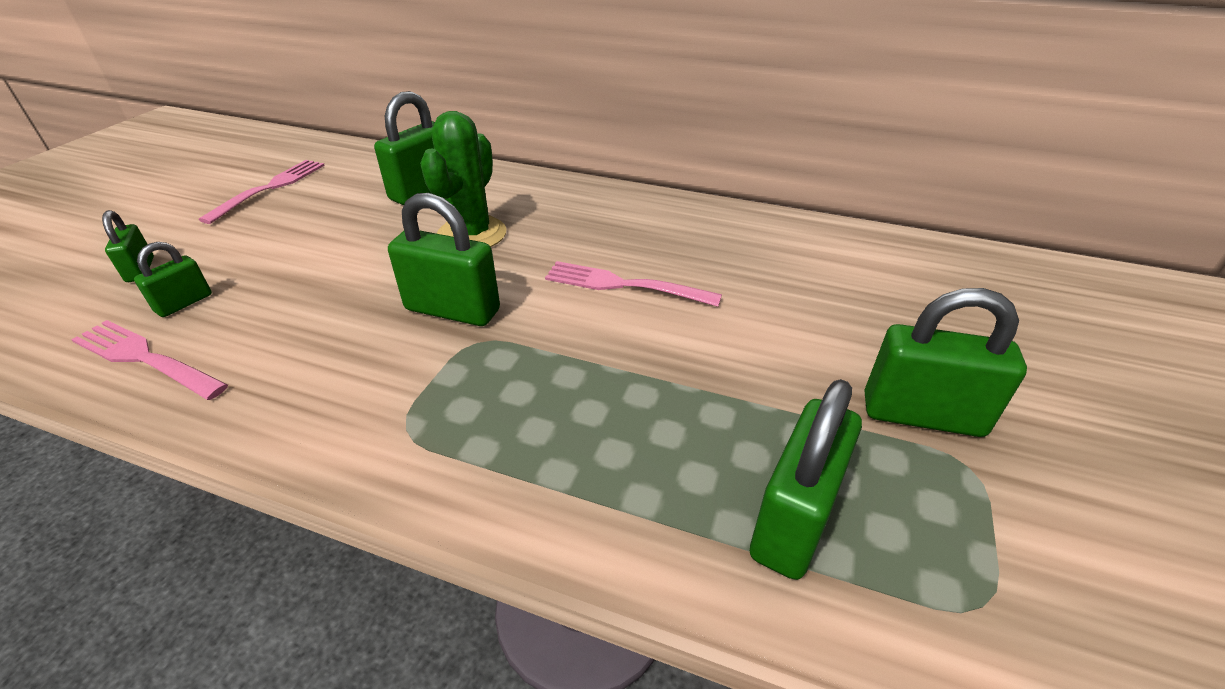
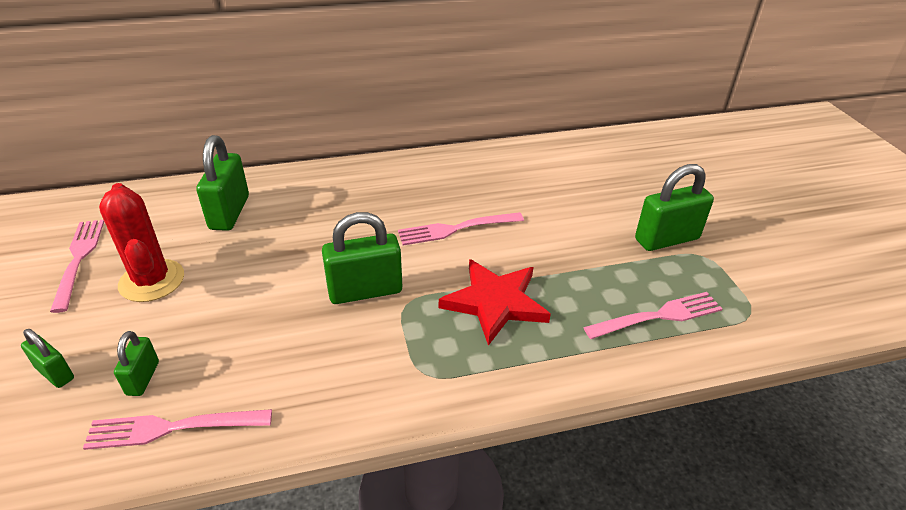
camera: 35 degrees left, 0 degrees up
green cactus [420,111,506,247] -> none
green padlock [750,379,862,580] -> pink fork [583,292,722,339]
none -> red cactus [99,183,184,302]
none -> red star [439,259,551,346]

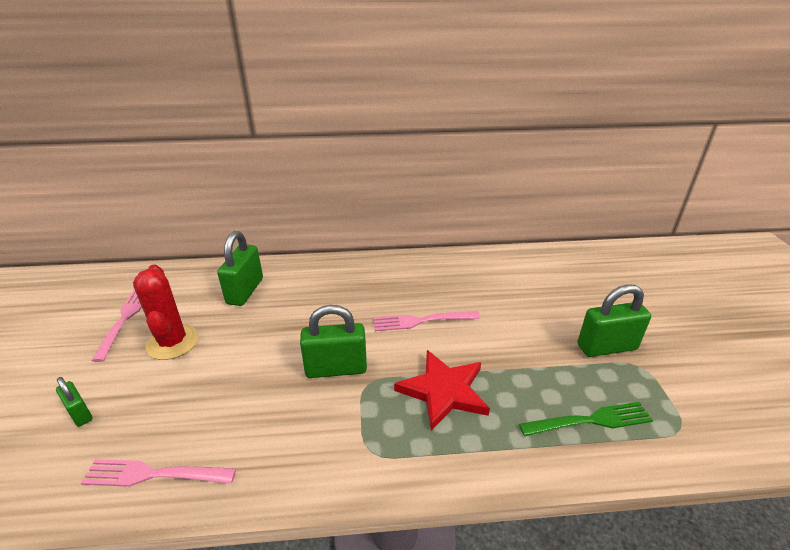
camera: 10 degrees right, 5 degrees down
green padlock [114,331,159,396] -> none
pink fork [583,292,722,339] -> green fork [519,402,653,436]

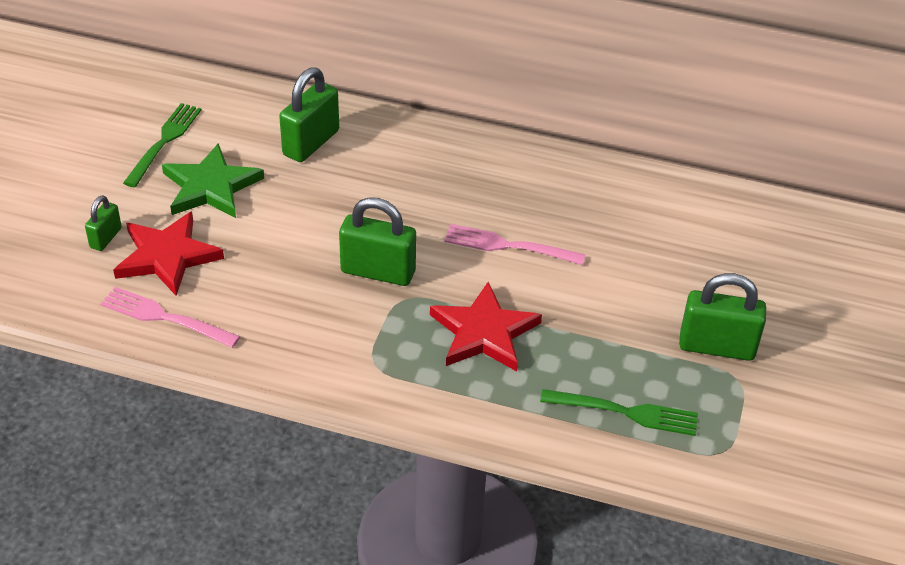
camera: 20 degrees right, 10 degrees up
green padlock [56,377,93,427] -> green padlock turned 45 degrees clockwise [85,195,122,251]
pink fork [91,289,142,362] -> green fork [123,103,202,187]
red cactus [133,264,199,360] -> green star [162,143,264,218]
none -> red star [113,212,224,296]

